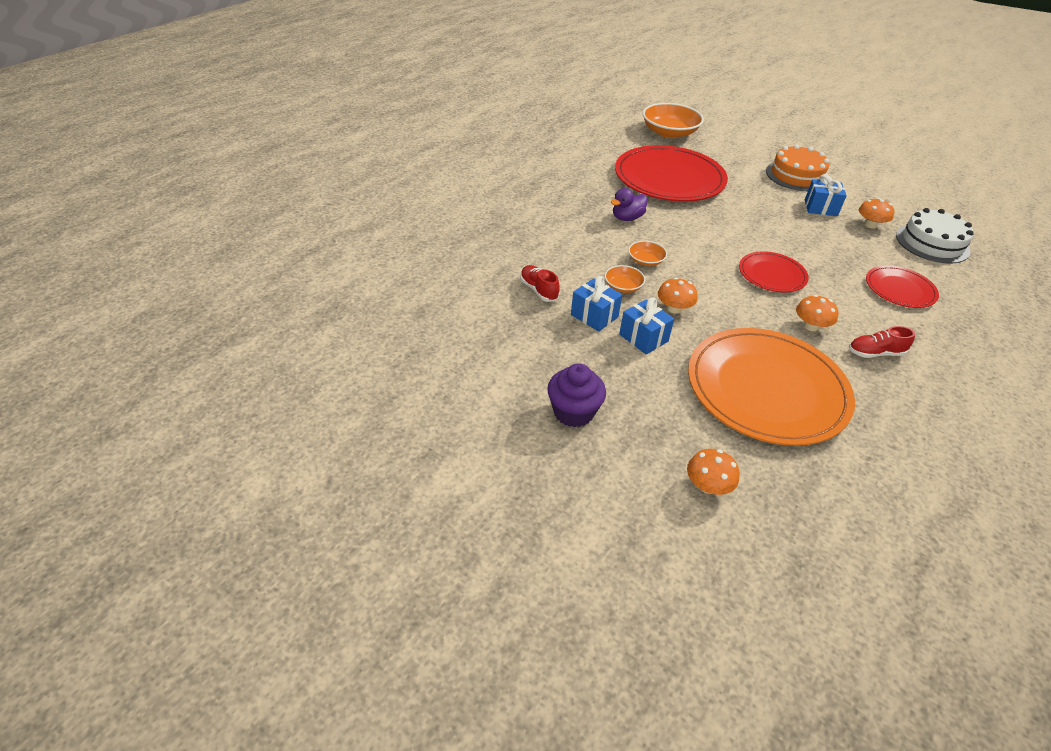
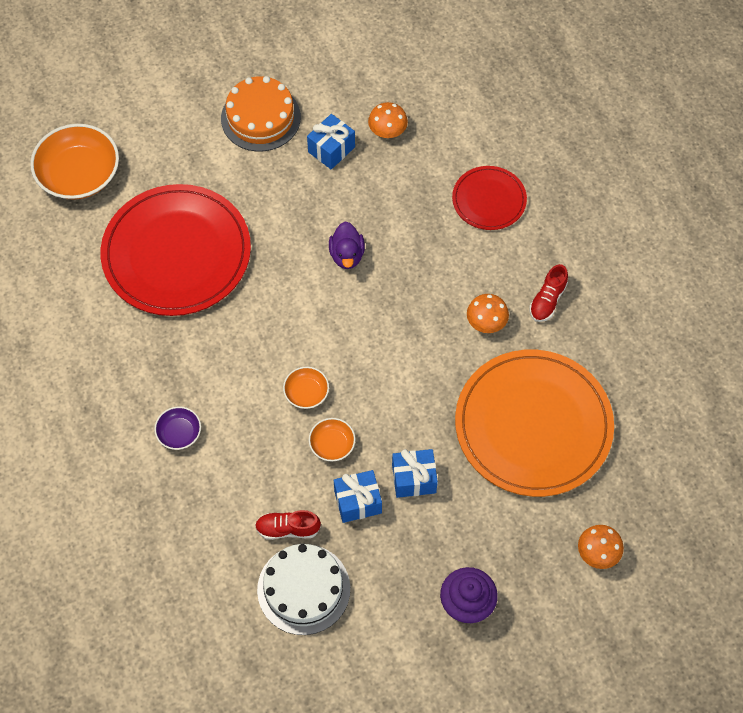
camera: 55 degrees left, 20 degrees up
purple duck [611,188,647,221] -> purple duck moved to [329,221,365,269]
orange mushroom [658,277,698,314] -> none
red plate [739,251,809,292] -> none
white cake [896,208,974,264] -> white cake moved to [257,544,350,635]
none -> purple bowl [154,406,201,450]

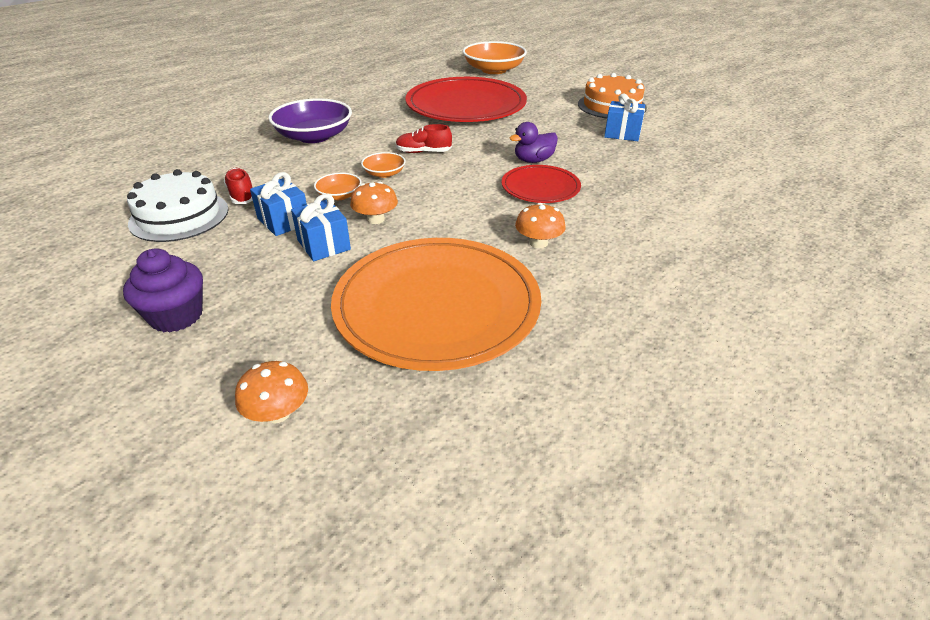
camera: 65 degrees right, 25 degrees down
purple bowl [154,406,201,450] -> purple bowl [268,98,352,143], size x2.05
orange mushroom [368,102,408,138] -> orange mushroom moved to [350,182,398,224]
red plate [452,166,527,230] -> red plate moved to [502,165,581,203]
red shoe [529,264,568,322] -> red shoe moved to [396,124,452,153]

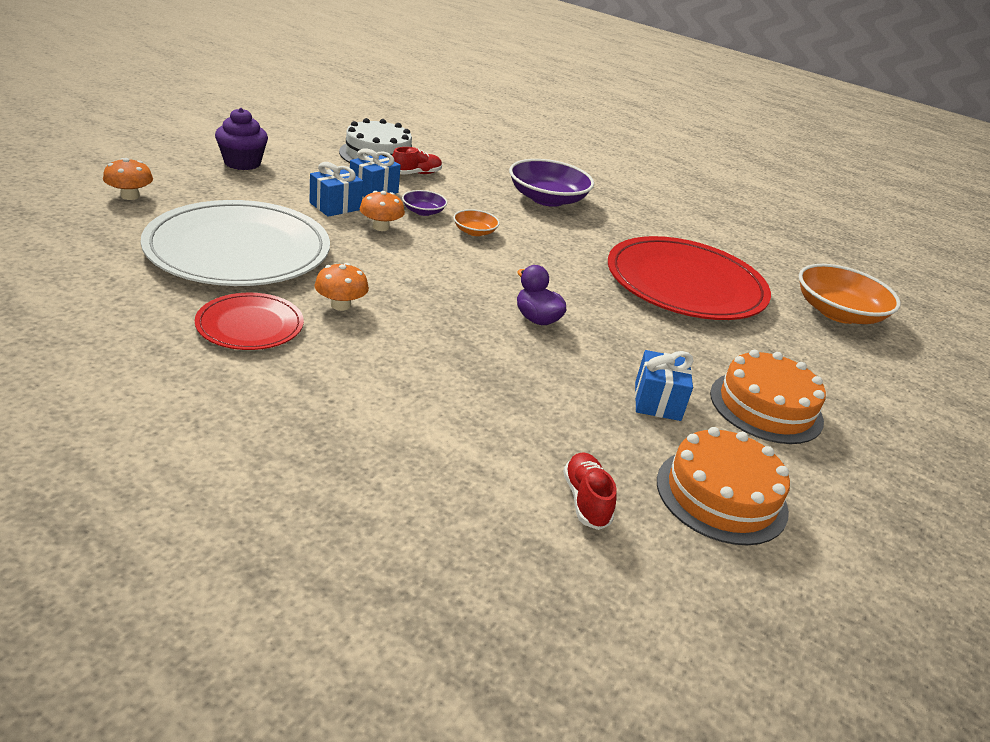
camera: 75 degrees right, 5 degrees down
orange bowl [314,173,362,200] -> purple bowl [402,190,447,216]
orange plate [331,238,541,371] -> white plate [141,200,330,286]
red shoe [396,124,452,153] -> red shoe moved to [563,452,617,530]
red plate [502,165,581,203] -> red plate moved to [195,293,304,350]
none -> orange cake [657,427,790,545]

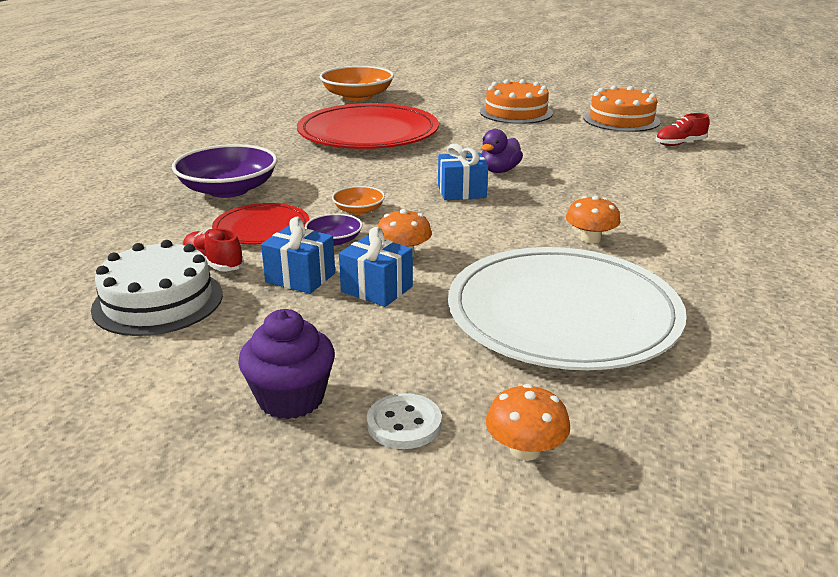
camera: 100 degrees left, 5 degrees down
red plate [195,293,304,350] -> red plate moved to [212,203,310,244]
blue gift [635,350,693,421] -> blue gift moved to [438,143,488,200]
none -> white button [367,393,442,449]

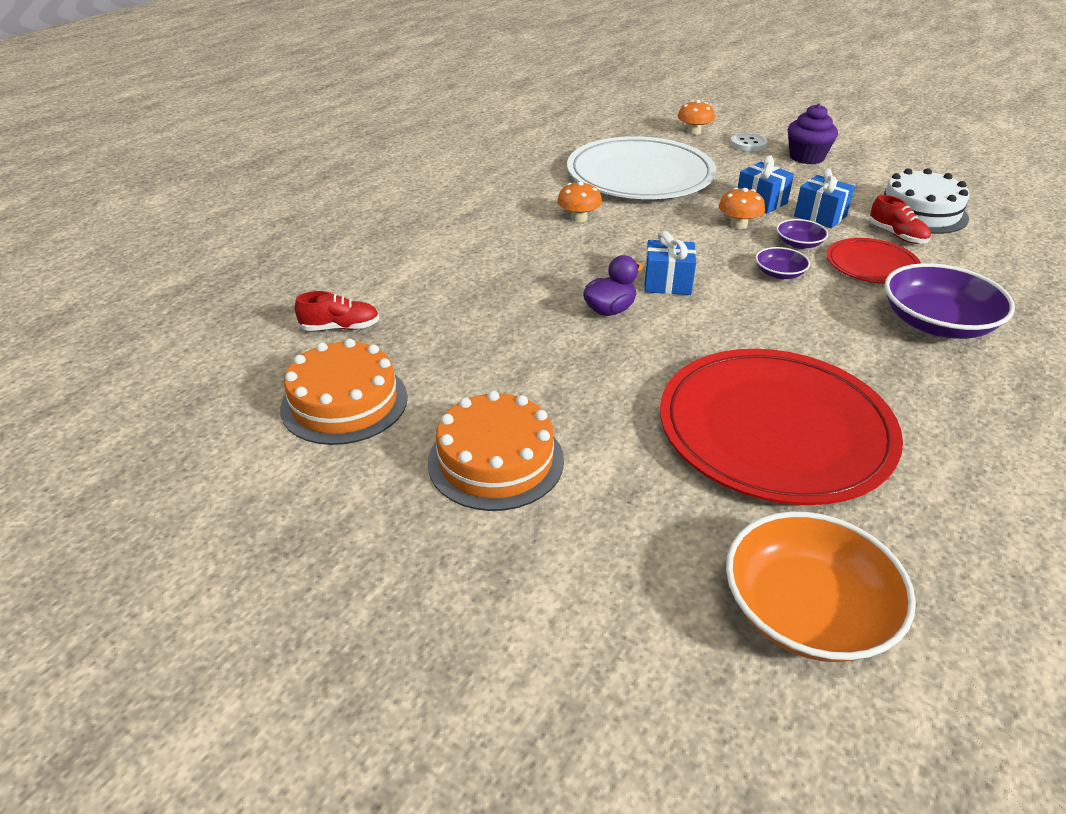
camera: 165 degrees left, 10 degrees up
orange bowl [332,186,385,215] -> purple bowl [755,247,810,279]

